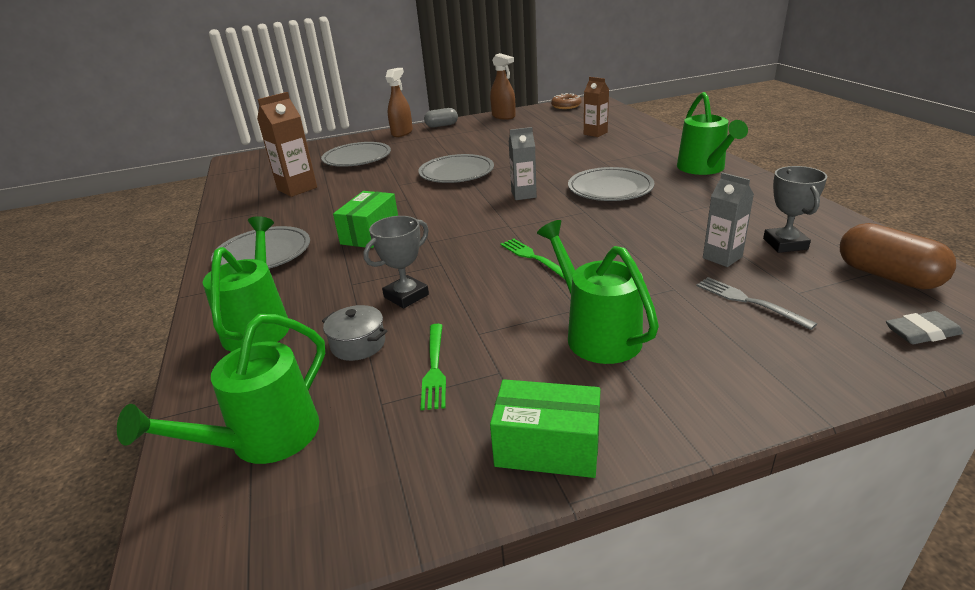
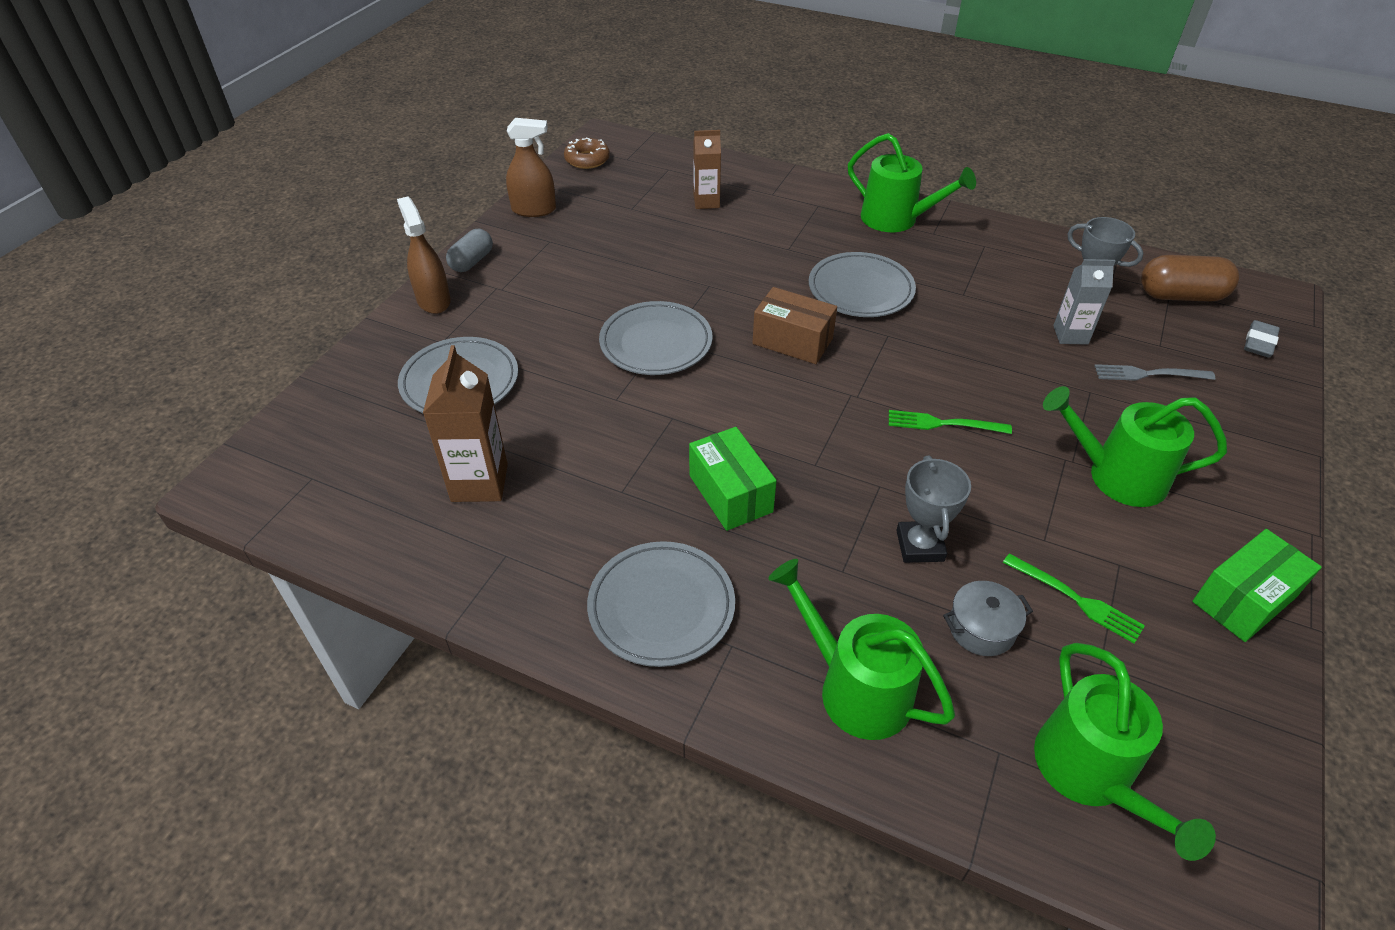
camera: 50 degrees left, 15 degrees up
grey carton [509,127,537,200] -> brown box [753,287,837,364]

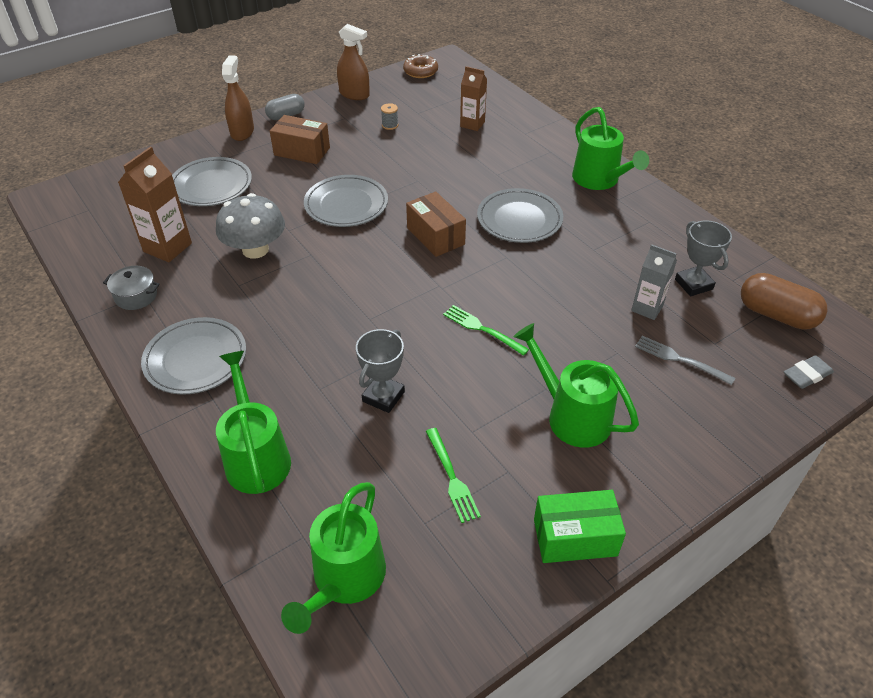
camera: 30 degrees right, 0 degrees up
green box [689,427,777,531] -> none
grey pot [943,581,1033,656] -> grey pot moved to [103,266,160,310]
none -> grey mushroom [216,193,285,259]
none -> brown box [270,115,330,164]
none -> grey spool [381,103,398,130]

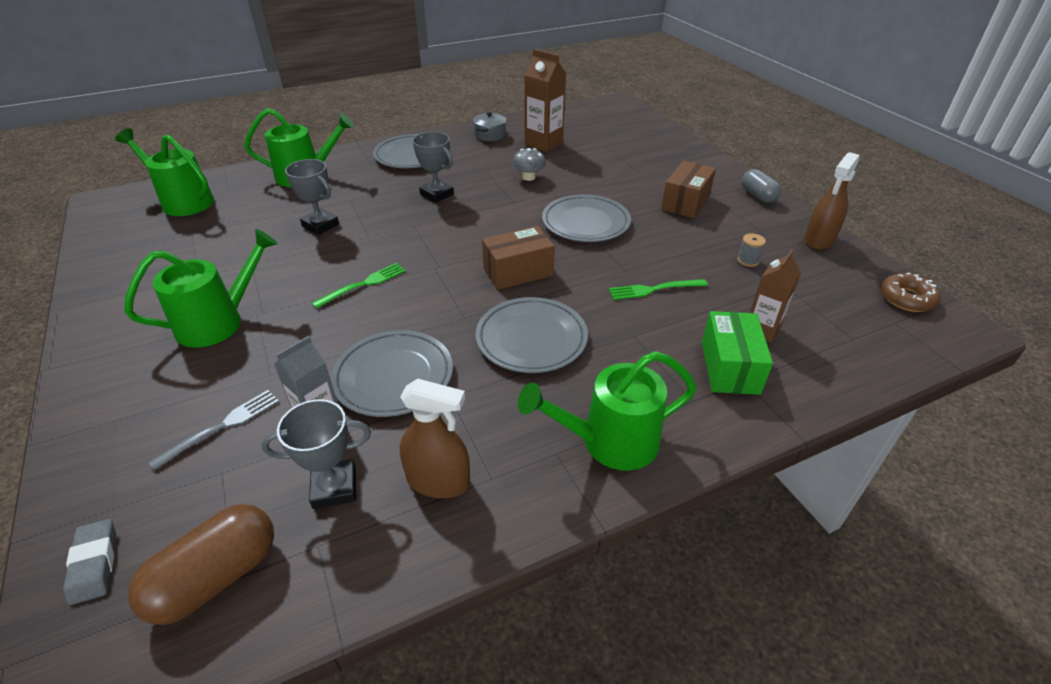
camera: 100 degrees right, 5 degrees down
grey plate [172,157,252,206] -> grey plate moved to [331,330,453,417]
grey mushroom [216,193,285,259] -> grey mushroom [512,148,546,181], size x0.57
brown spray bottle [222,55,254,141] -> brown spray bottle moved to [400,378,470,498]
green fork [426,428,481,523] -> green fork moved to [609,279,708,300]
green box [534,490,626,563] -> green box moved to [702,311,773,395]
none -> grey trophy [412,132,454,203]

